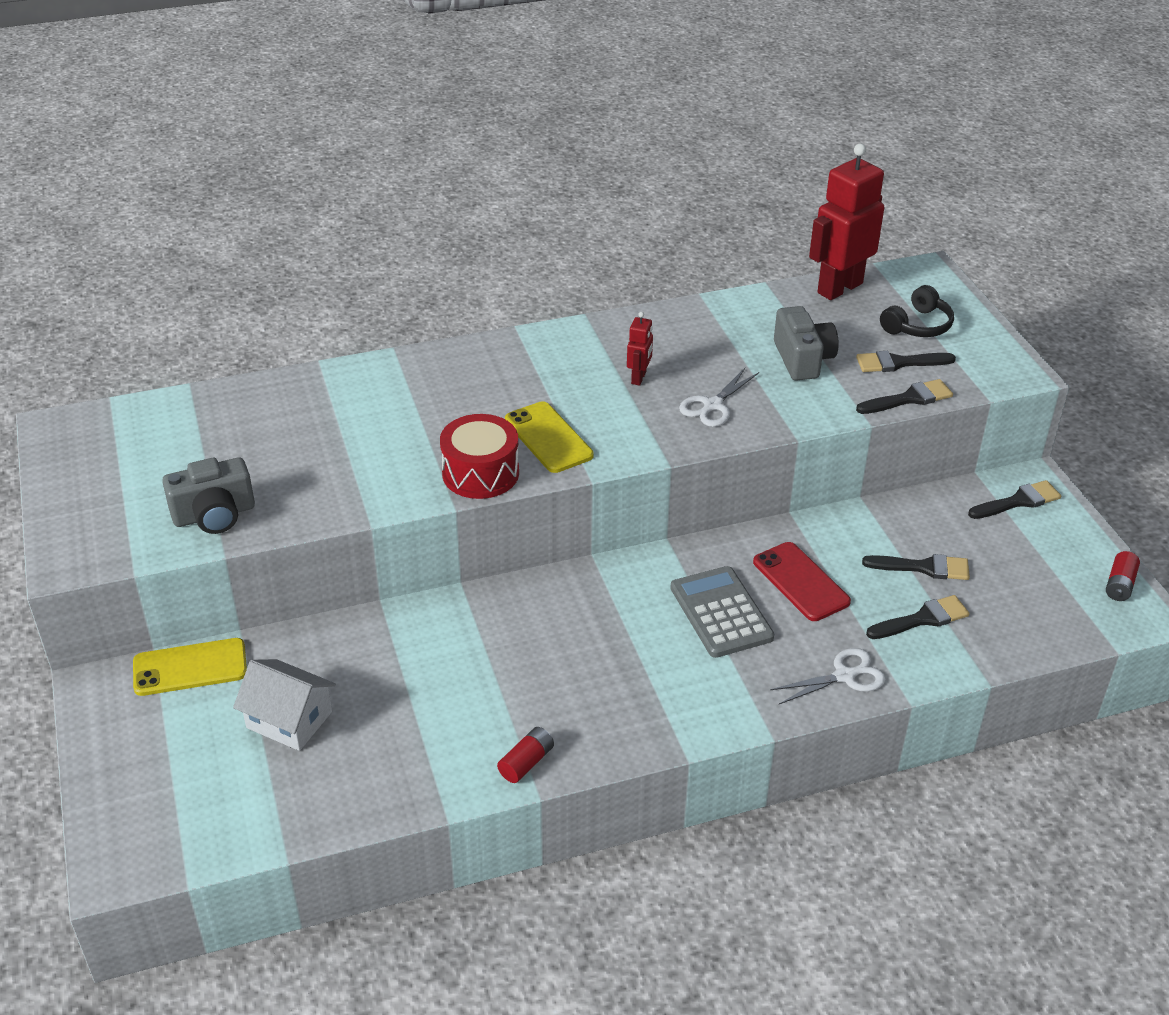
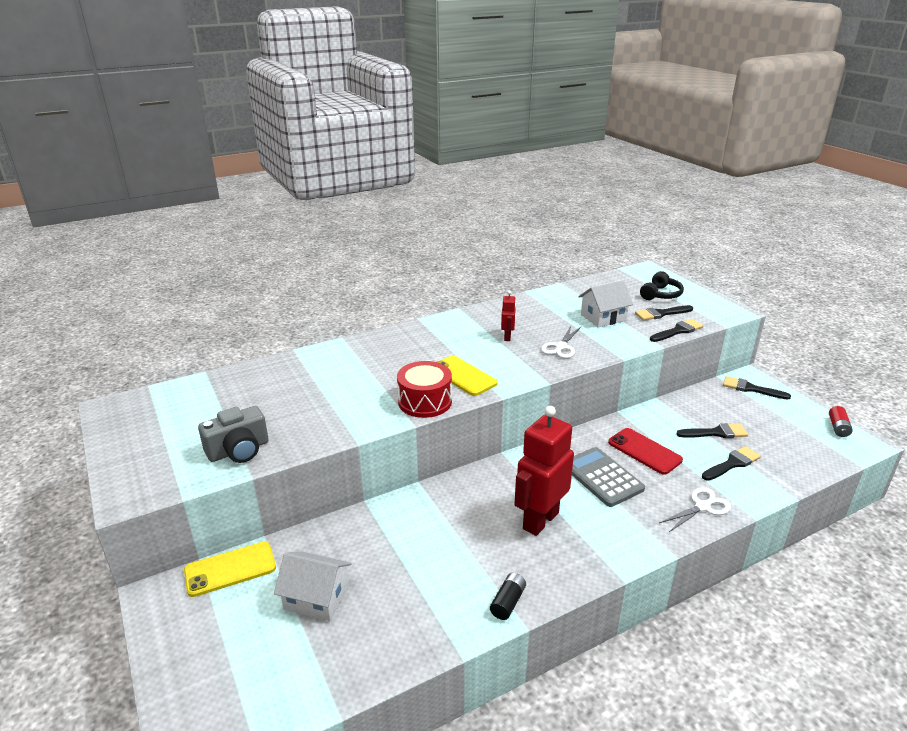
camera: 10 degrees left, 10 degrees down
red battery [497,727,554,783] -> black battery [490,573,526,620]
grey camera [774,306,839,381] -> white house [579,281,633,328]
red robot [809,144,884,300] -> red robot moved to [514,406,574,536]
black brush [968,480,1061,519] -> black brush turned 120 degrees counterclockwise [723,376,791,399]

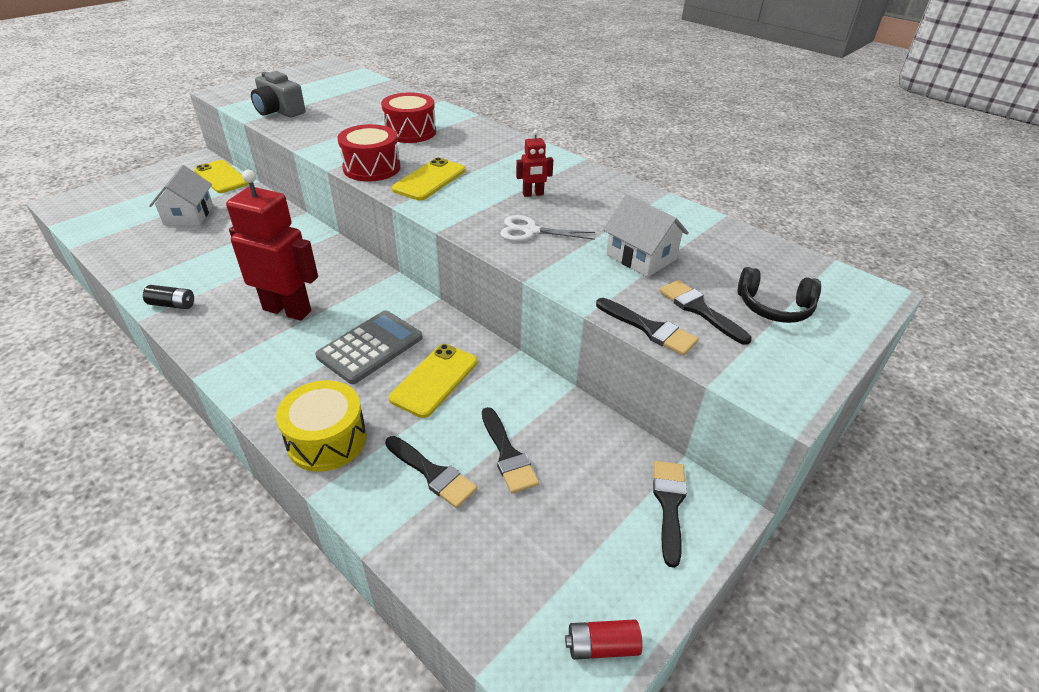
camera: 70 degrees right, 10 degrees up
red phone [608,428,683,475] -> yellow phone [389,344,477,418]
white scissors [659,487,731,532] -> yellow drum [276,380,367,472]
none -> red drum [381,93,436,143]

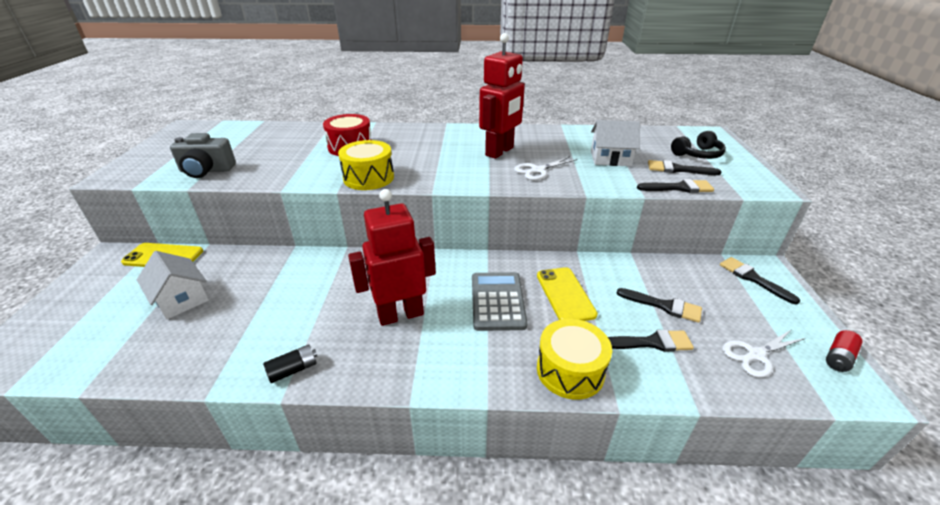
camera: 40 degrees left, 5 degrees down
red drum [338,124,401,182] -> yellow drum [338,140,394,190]
yellow phone [392,158,466,200] -> none
red robot [516,130,553,197] -> red robot [479,33,525,159], size x2.17
none -> white scissors [722,330,806,378]

